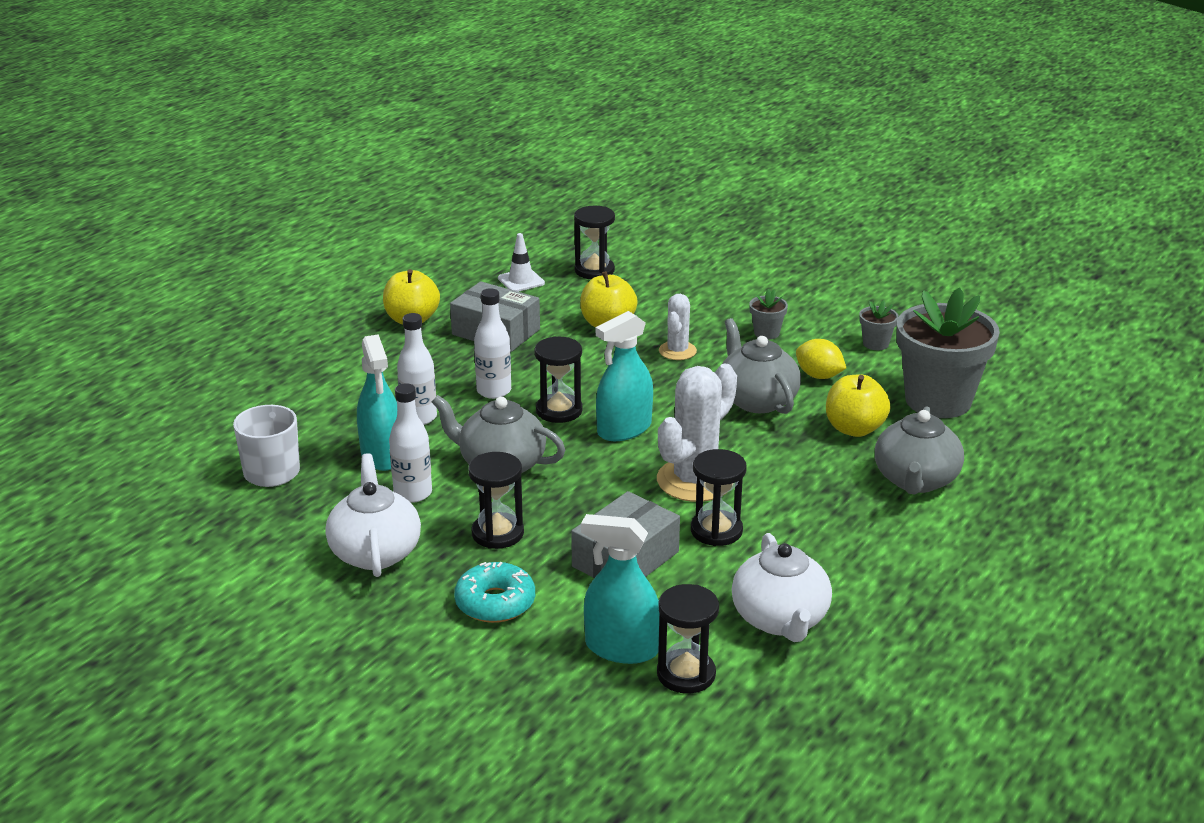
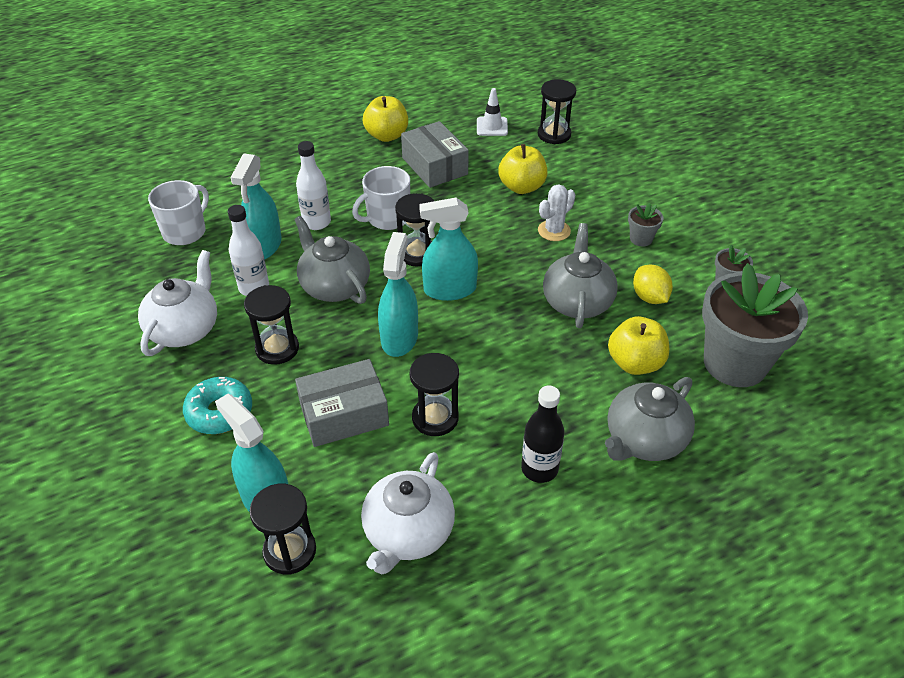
camera: 30 degrees right, 15 degrees up
white bottle [474,288,511,399] -> white mug [352,166,410,230]
white cactus [657,364,737,502] -> none
none -> turquoise spray bottle [378,232,418,357]
none -> black bottle [521,385,564,483]

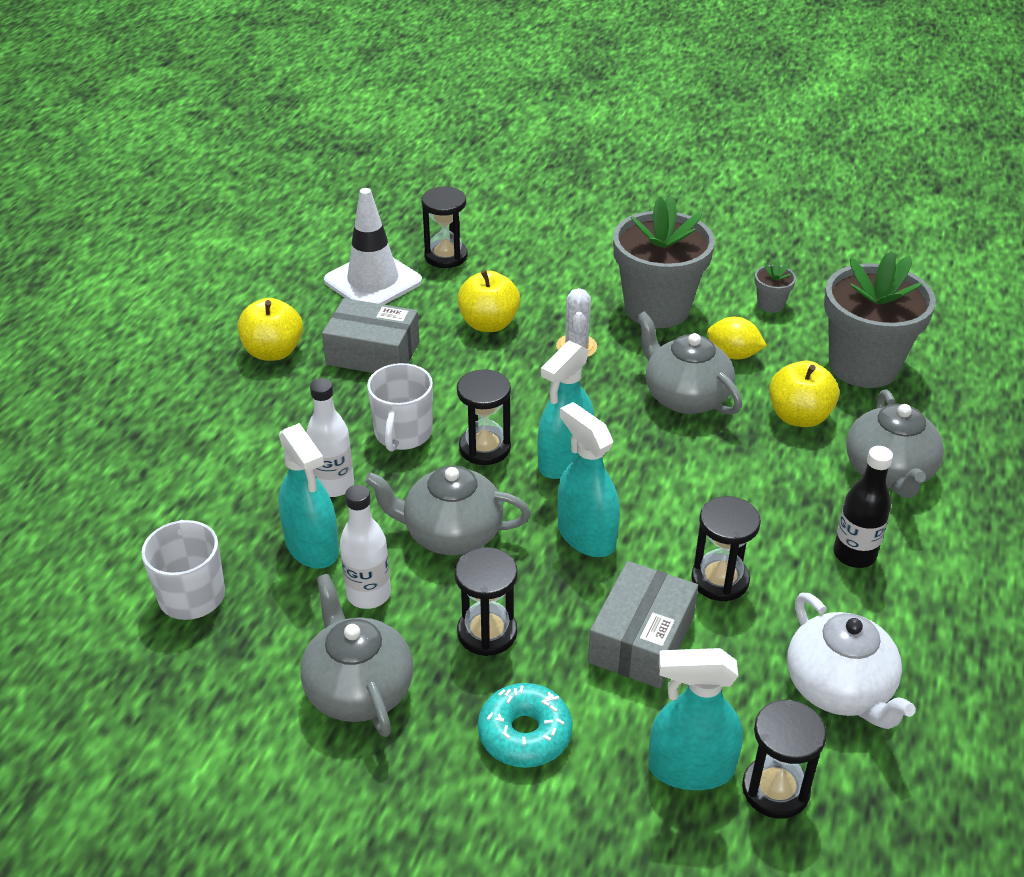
camera: 45 degrees left, 5 degrees down
white teapot [138,250,217,356] -> grey teapot [300,574,413,737]
white traffic cone [477,88,508,136] -> white traffic cone [324,188,422,305], size x1.84
grey flower pot [628,203,663,246] -> grey flower pot [613,196,715,328], size x2.42

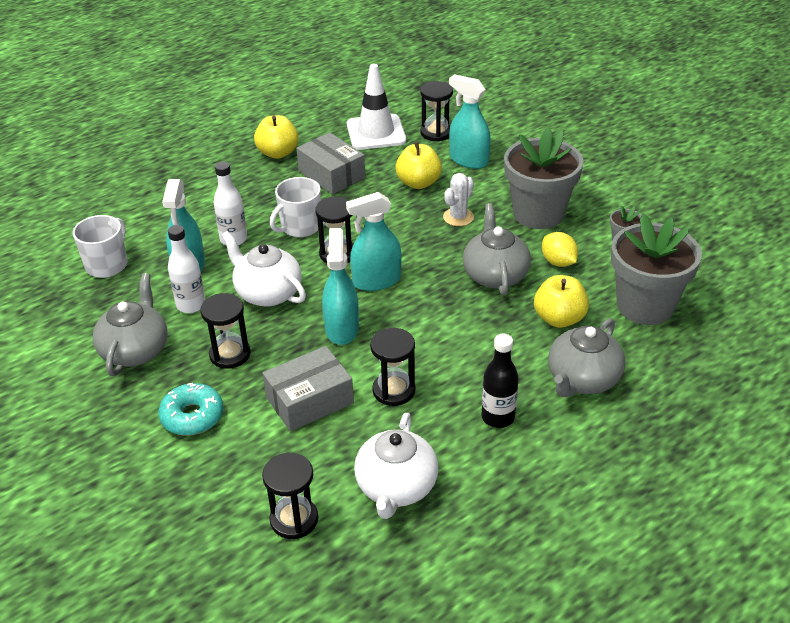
camera: 35 degrees right, 0 degrees up
grey teapot [365,465,531,555] -> white teapot [222,231,306,307]
turquoise spray bottle [648,648,743,790] -> turquoise spray bottle moved to [449,74,491,169]

